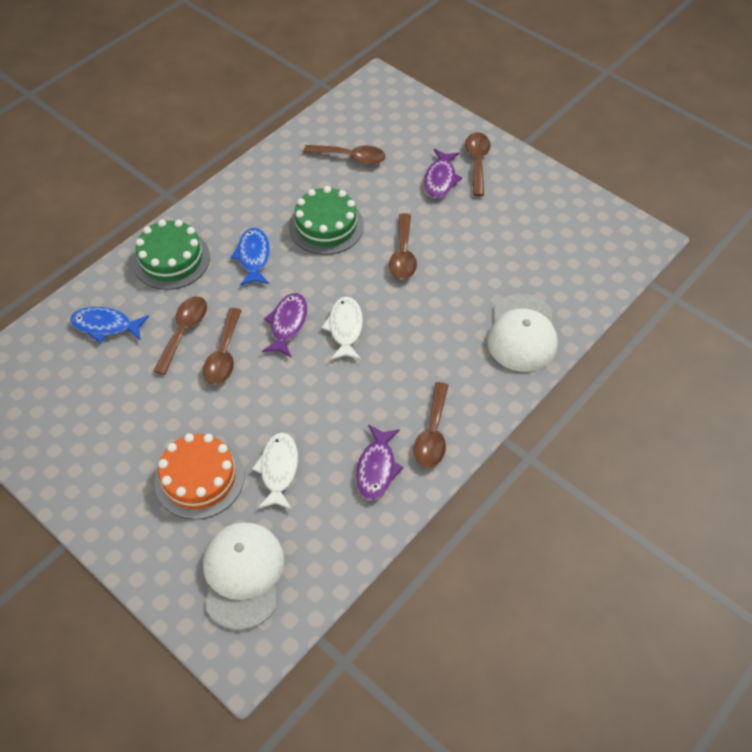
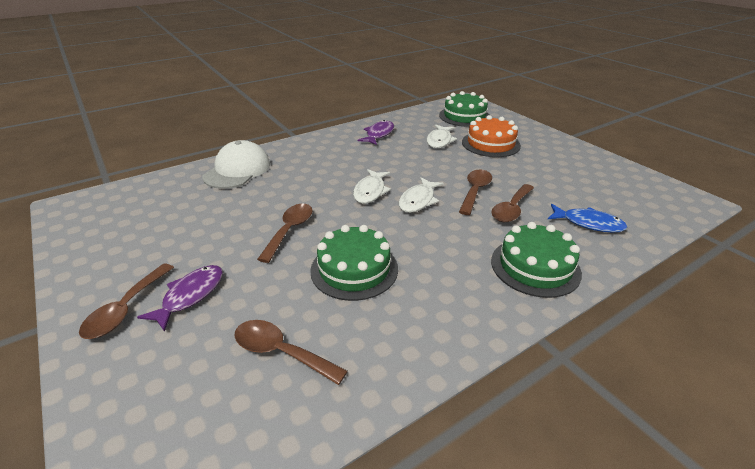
camera: 165 degrees left, 20 degrees down
white cap [203,522,284,630] -> green cake [439,91,489,127]
blue fish [231,228,270,286] -> none
purple fish [262,293,307,357] -> white fish [398,177,444,213]
brown spoon [414,382,449,467] -> none

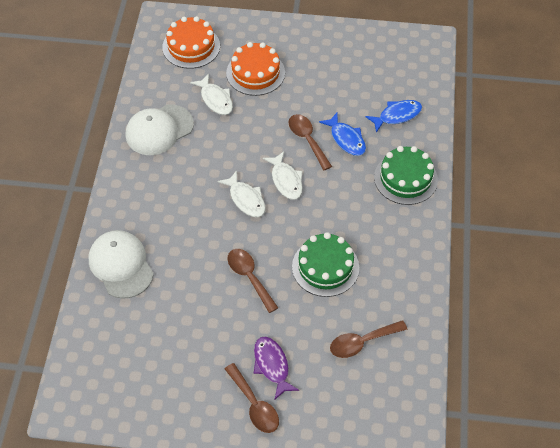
camera: 50 degrees left, 20 degrees up
purple fish [357,120,394,145] -> white cap [126,105,194,155]
green cake [439,91,489,127] -> orange cake [162,16,220,69]
brown spoon [492,184,534,222] -> blue fish [319,113,366,156]

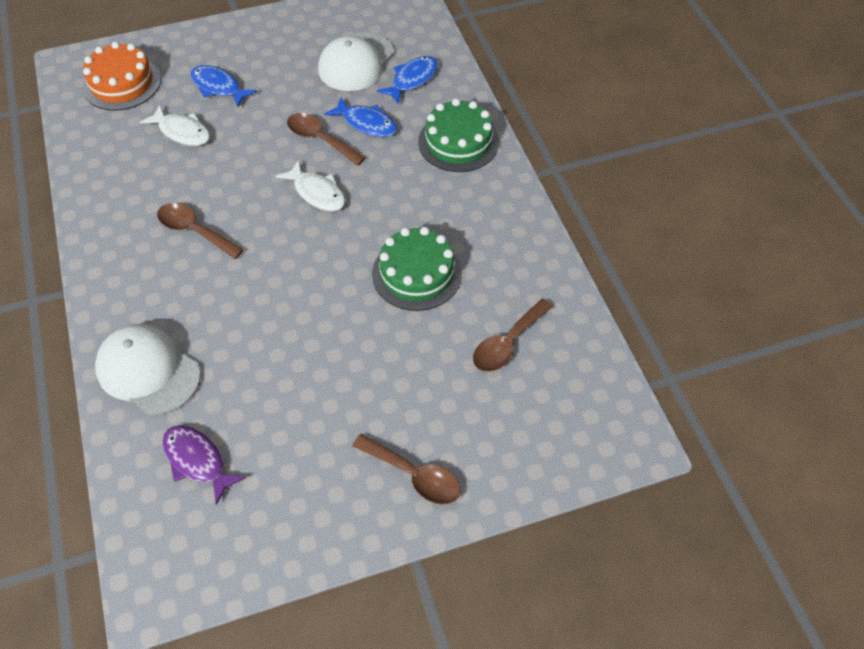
camera: 25 degrees left, 0 degrees up
white cap [126,105,194,155] -> white cap moved to [318,32,394,91]
white fish [217,171,266,217] -> none
orange cake [226,42,285,96] -> blue fish [191,65,257,107]
brown spoon [227,249,278,313] -> brown spoon moved to [157,203,244,259]
purple fish [254,337,299,400] -> purple fish moved to [162,426,246,505]

